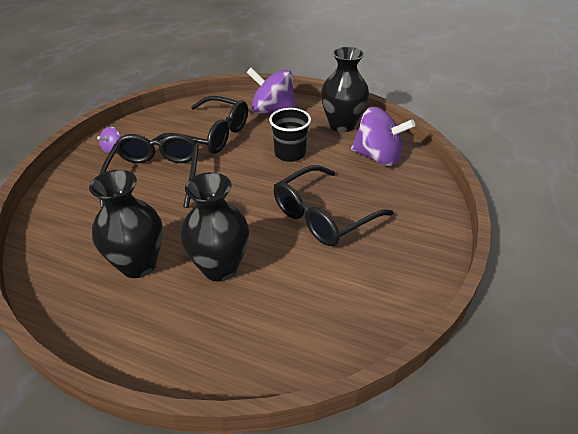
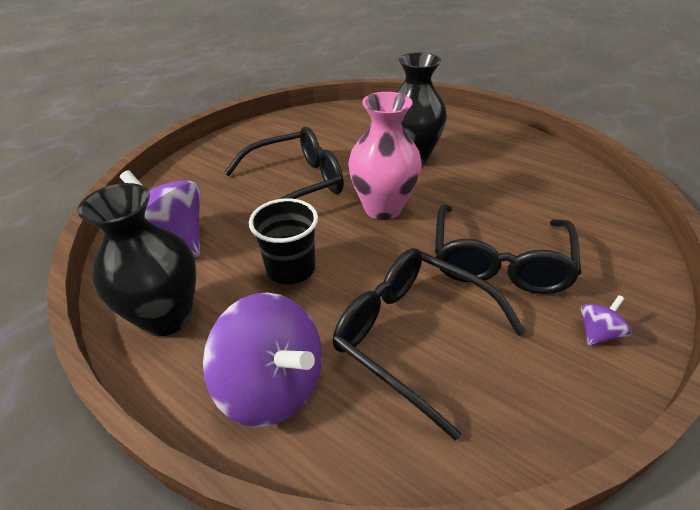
camera: 165 degrees left, 0 degrees up
black vase [89,170,163,278] -> none
none -> pink vase [348,92,422,220]

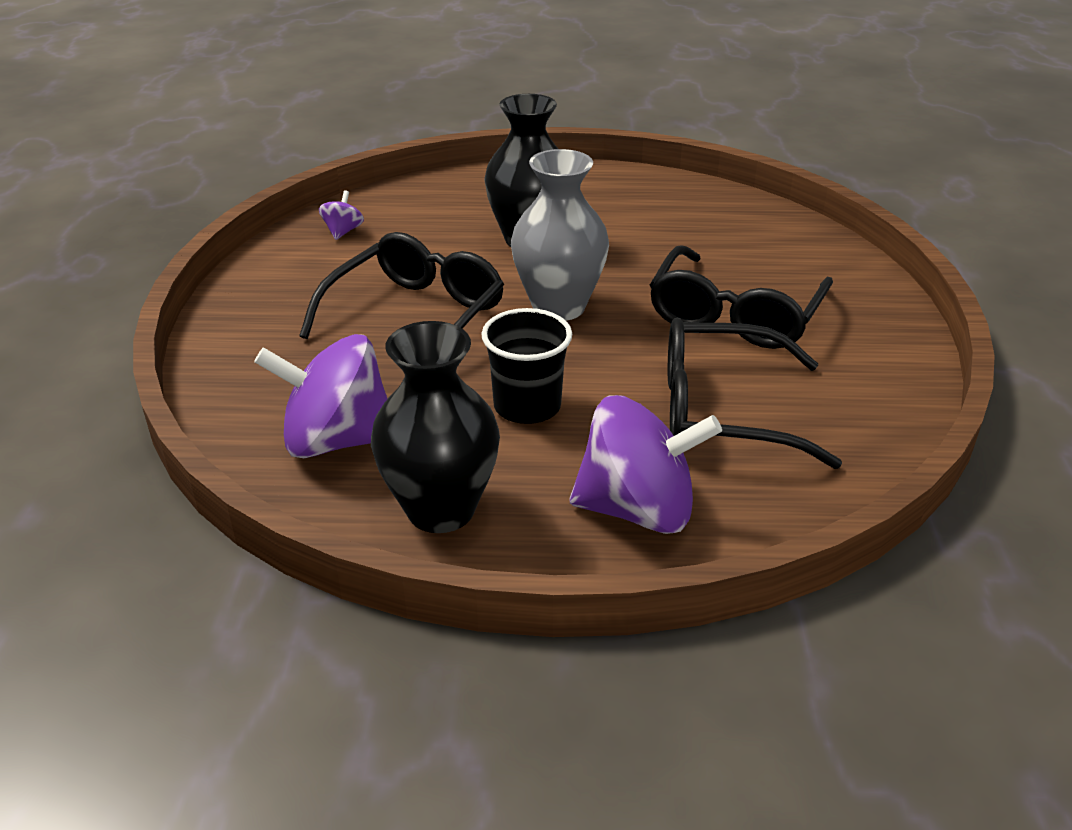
camera: 35 degrees left, 5 degrees down
pink vase [348,92,422,220] -> grey vase [511,149,609,321]
black glasses [435,204,582,294] -> black glasses turned 45 degrees clockwise [650,245,833,349]
purple spinning top [581,295,632,345] -> purple spinning top moved to [319,190,364,240]

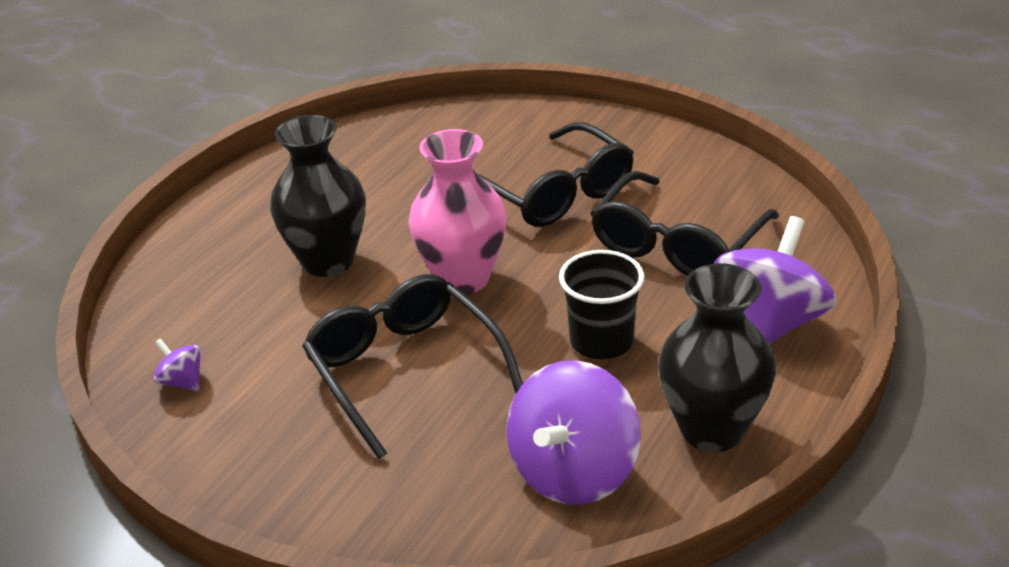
camera: 60 degrees left, 0 degrees up
grey vase [511,149,609,321] -> pink vase [408,129,507,295]

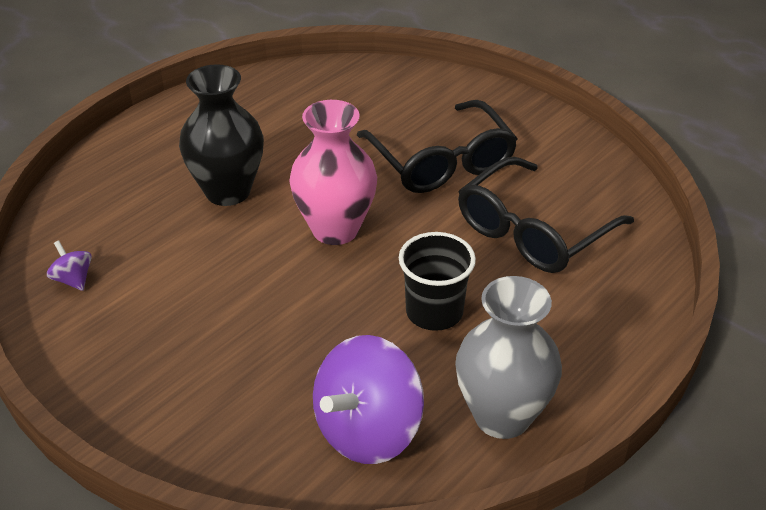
camera: 10 degrees right, 5 degrees up
black glasses [302,274,523,459] -> none
black vase [658,263,776,452] -> grey vase [455,276,562,439]
purple spinning top [714,216,836,344] -> none

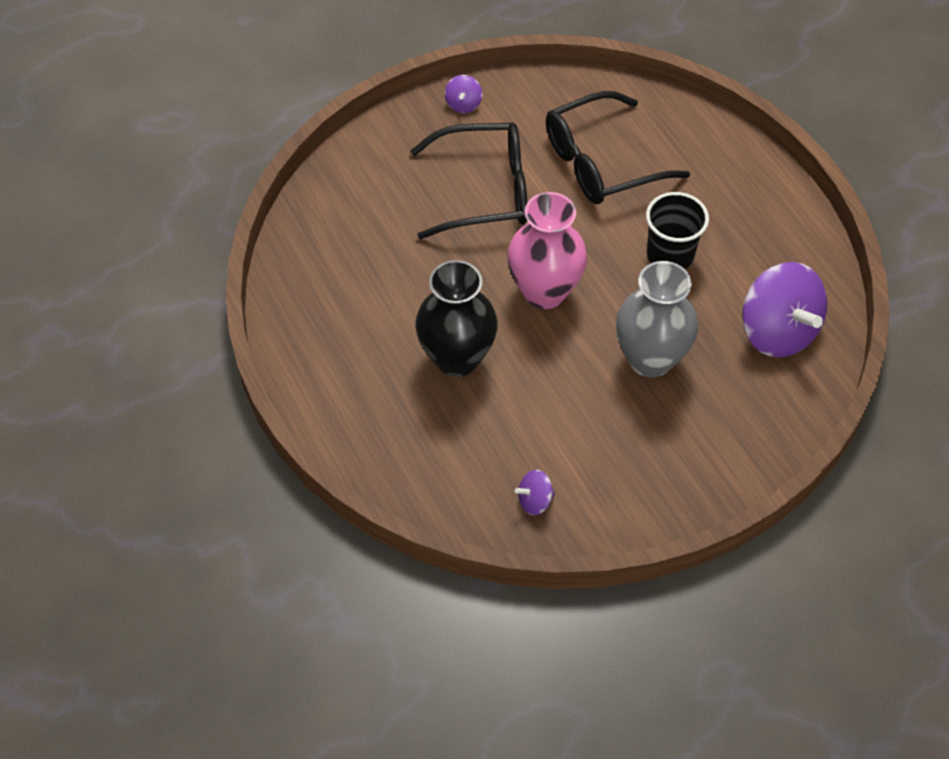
camera: 70 degrees left, 15 degrees up
grey vase [455,276,562,439] -> grey vase moved to [616,261,698,378]
black glasses [458,157,634,273] -> black glasses turned 90 degrees clockwise [546,91,690,204]
none -> purple spinning top [445,75,482,113]

